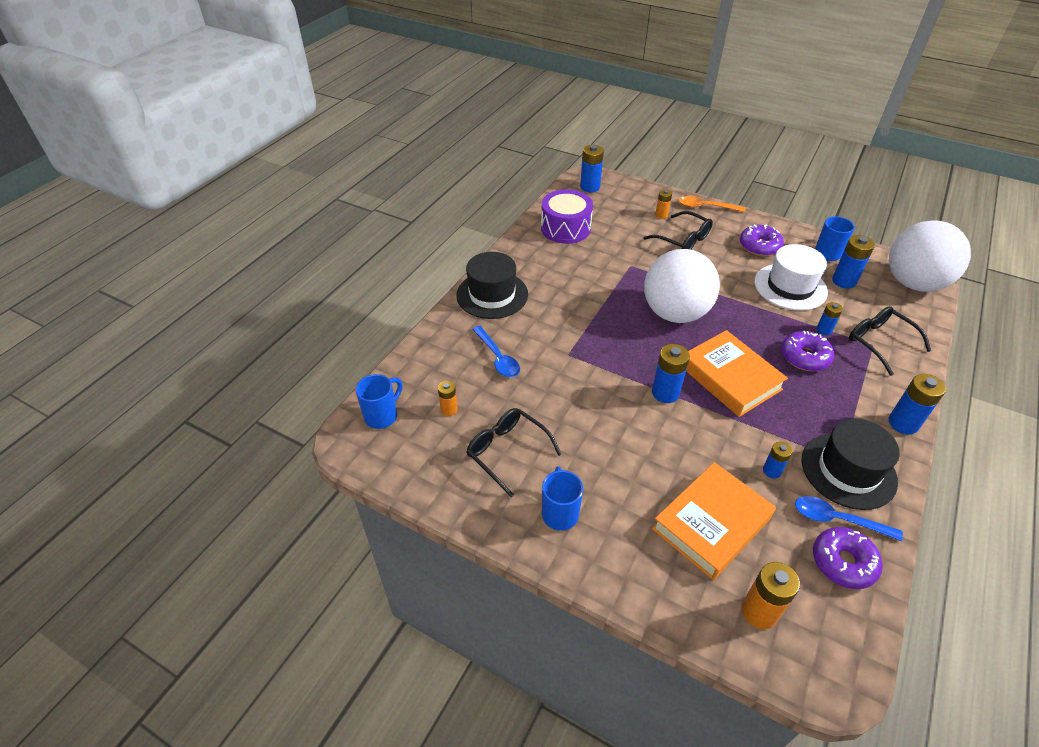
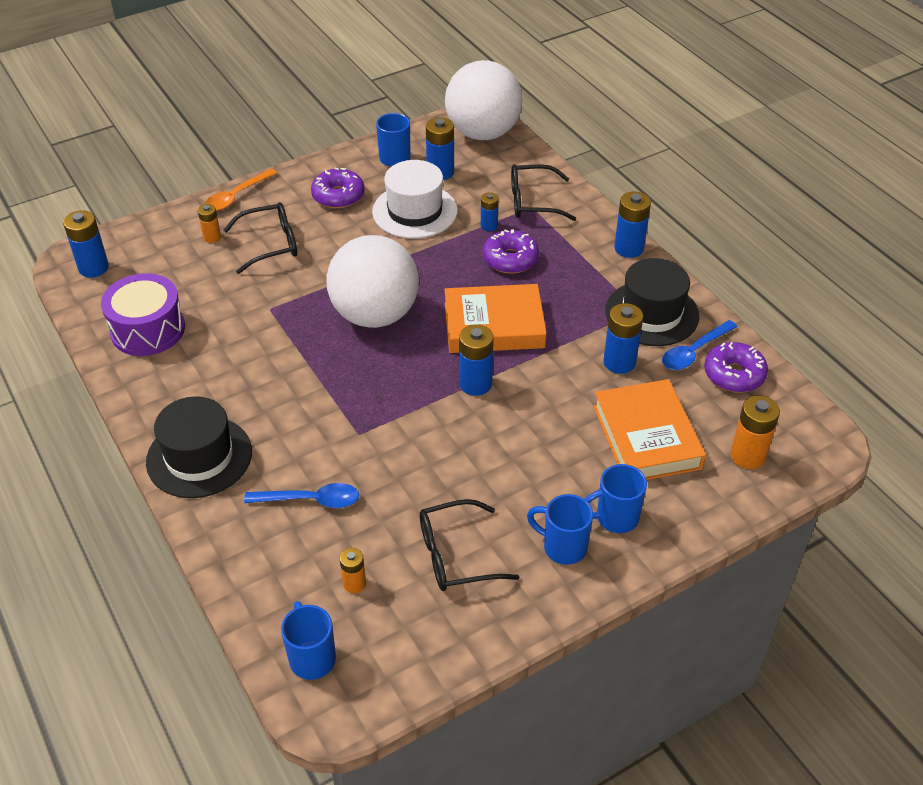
camera: 60 degrees left, 0 degrees up
blue battery [763,442,792,478] -> blue battery [603,303,644,374], size x1.67
none -> blue mug [585,464,647,533]

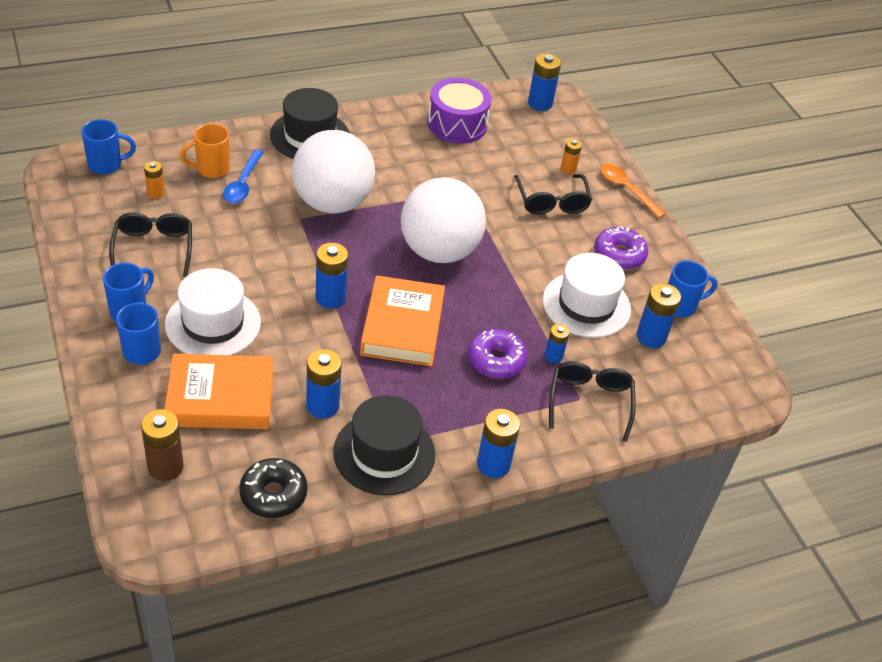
camera: 95 degrees right, 0 degrees up
white ball [445,60,523,140] -> white ball moved to [292,130,375,214]
blue spoon [662,320,737,370] -> none
purple donut [704,342,768,392] -> black donut [239,458,308,518]
orange battery [730,396,780,469] -> brown battery [141,409,184,481]
none -> white hat [165,268,261,355]
none -> orange mug [180,124,230,178]

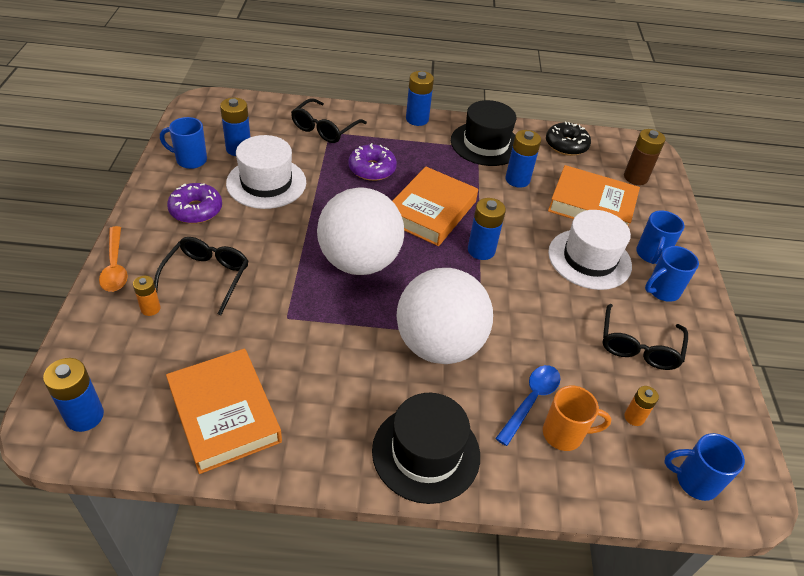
camera: 155 degrees left, 0 degrees up
purple drum [428,78,491,144] -> orange book [166,349,282,474]
blue battery [545,324,570,363] -> none

